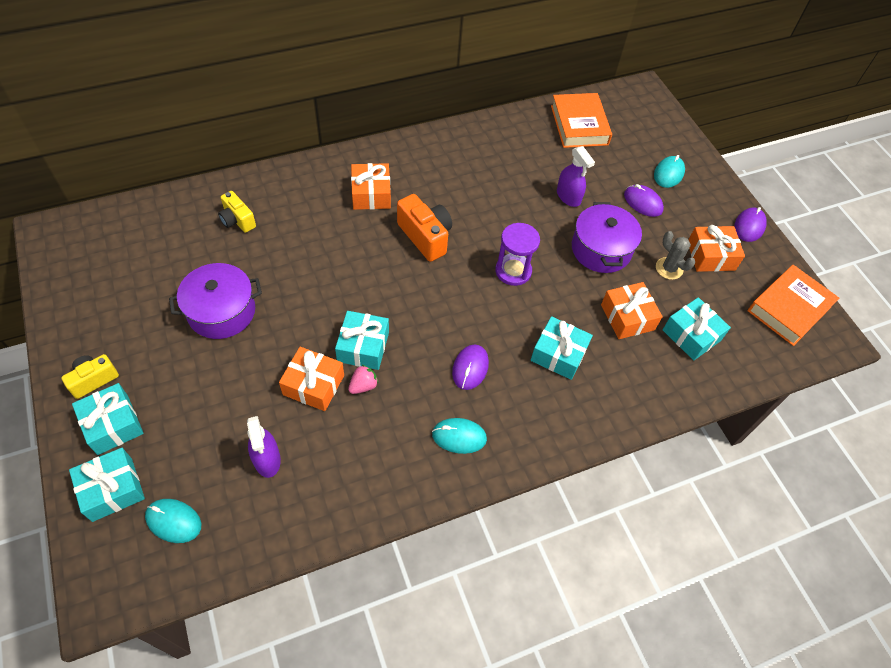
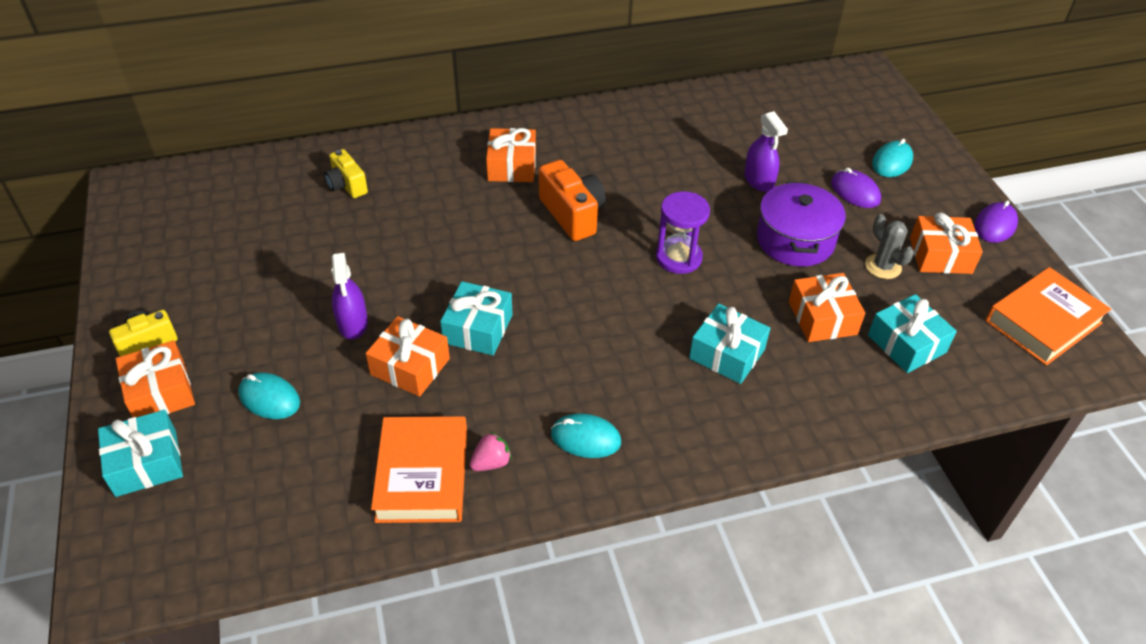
camera: 10 degrees right, 10 degrees down
turquoise gift [72,383,144,455] -> orange gift [116,340,195,418]
turquoise mouse [145,499,201,543] -> turquoise mouse moved to [238,372,300,419]
purple pot [169,263,262,339] -> none
purple spray bottle [247,416,281,478] -> purple spray bottle moved to [331,253,368,339]
pink strawberry [348,364,379,394] -> pink strawberry moved to [469,432,511,471]
purple mouse [452,344,489,390] -> none
orange book [551,93,612,148] -> orange book moved to [371,416,467,523]

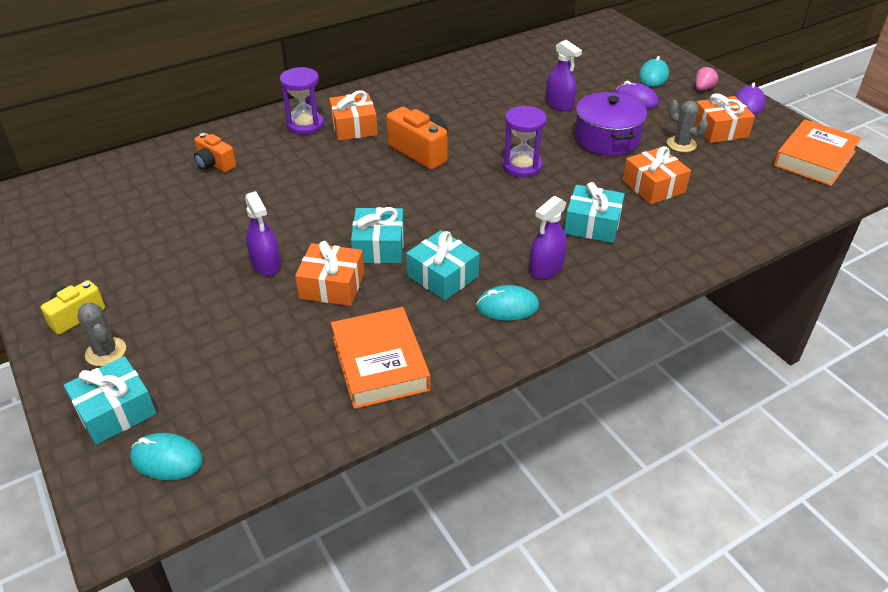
camera: 15 degrees left, 5 degrees down
orange gift [116,340,195,418] -> grey cactus [78,302,126,366]
turquoise mouse [238,372,300,419] -> turquoise mouse moved to [130,433,203,480]
yellow camera [324,149,368,198] -> orange camera [194,133,236,172]
pink strawberry [469,432,511,471] -> pink strawberry moved to [695,66,719,90]
turquoise gift [868,294,957,373] -> turquoise gift moved to [406,230,480,300]
none -> purple hourglass [280,67,324,135]
none -> purple spray bottle [529,196,567,279]

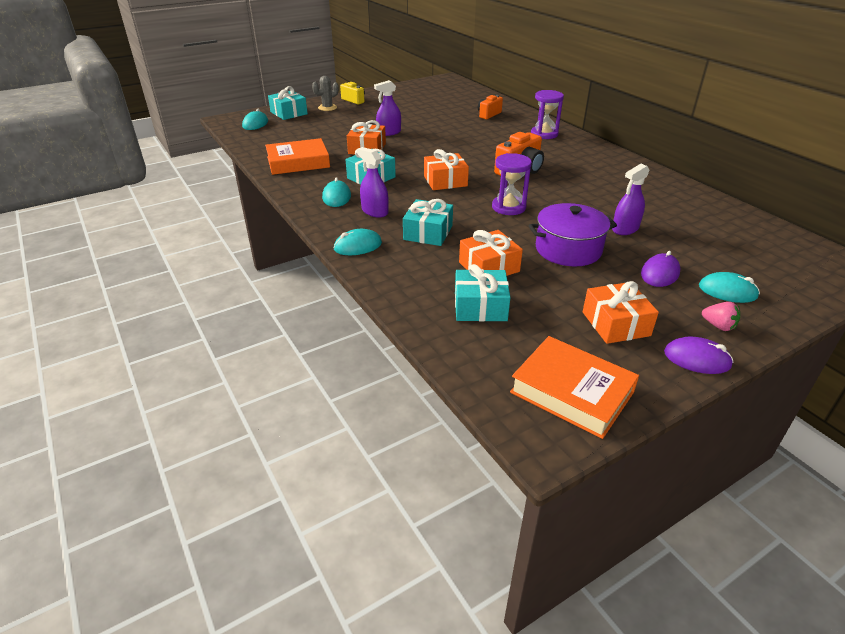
camera: 90 degrees right, 5 degrees down
orange gift [329,90,378,141] -> orange gift moved to [424,149,469,190]
turquoise gift [351,207,404,263] -> turquoise gift moved to [455,264,510,321]
grey cactus [667,100,708,152] -> none
none -> turquoise mouse [334,229,382,255]

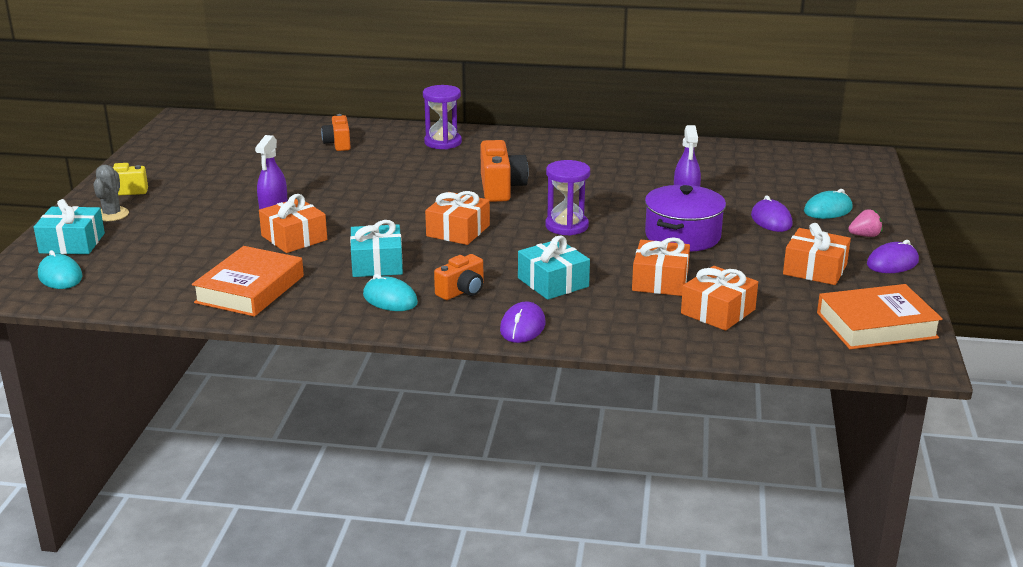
camera: 50 degrees left, 10 degrees down
turquoise mouse [334,229,382,255] -> purple mouse [500,301,546,343]
purple spray bottle [357,147,389,218] -> orange camera [434,254,484,300]
turquoise gift [455,264,510,321] -> orange gift [681,266,758,331]

